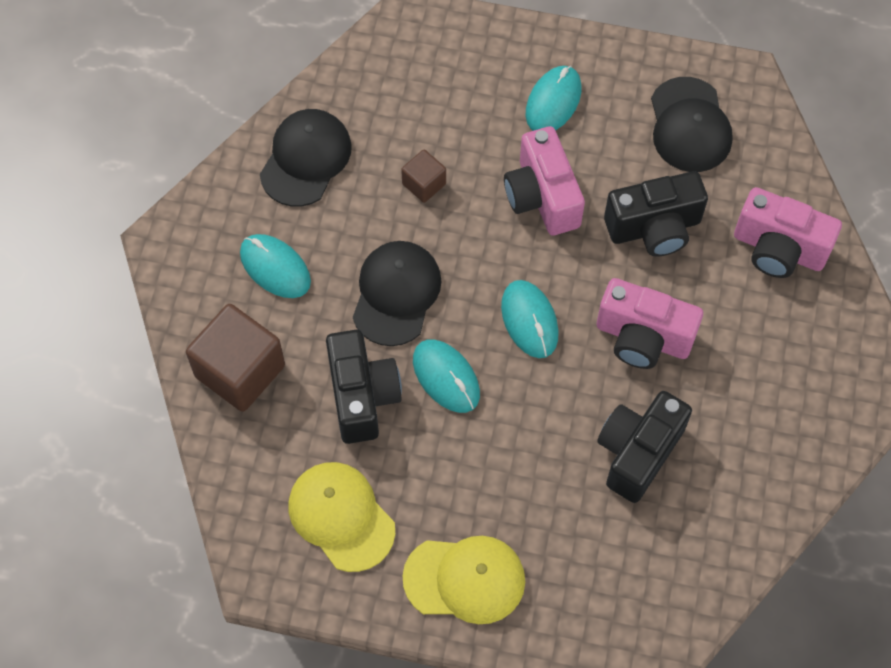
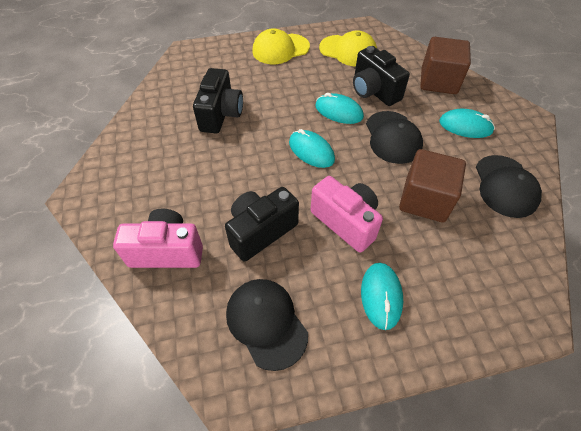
camera: 155 degrees right, 10 degrees down
brown cube [401,150,446,203] -> brown cube [399,149,466,222], size x1.96
pink camera [597,278,703,369] -> none

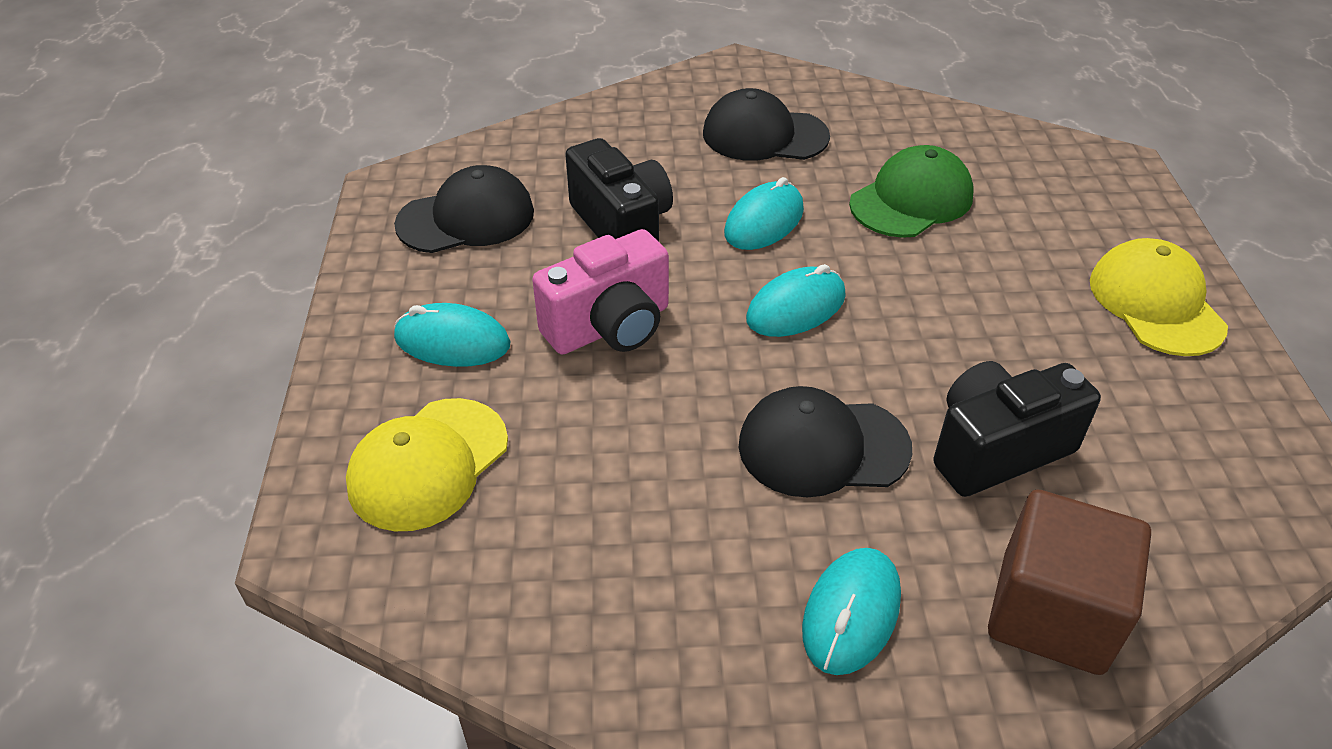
camera: 100 degrees right, 10 degrees down
pink camera [113,208,203,268] -> none
black camera [193,68,243,133] -> green cap [849,145,973,238]
turquoise mouse [315,93,364,124] -> turquoise mouse moved to [724,177,804,250]
yellow cap [319,30,377,66] -> yellow cap moved to [346,398,508,531]
brown cube [399,149,466,222] -> none
black cap [476,155,542,218] -> black cap moved to [703,88,830,161]

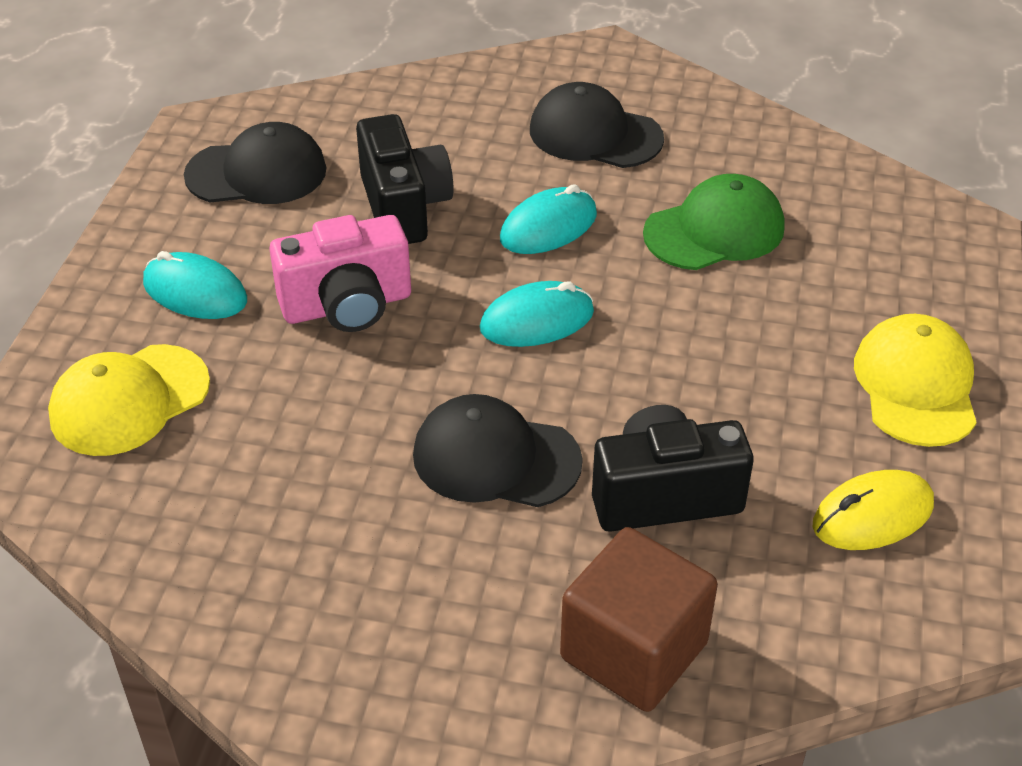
camera: 15 degrees right, 0 degrees up
turquoise mouse [802,548,901,675] -> none
none -> yellow mouse [813,470,934,550]

